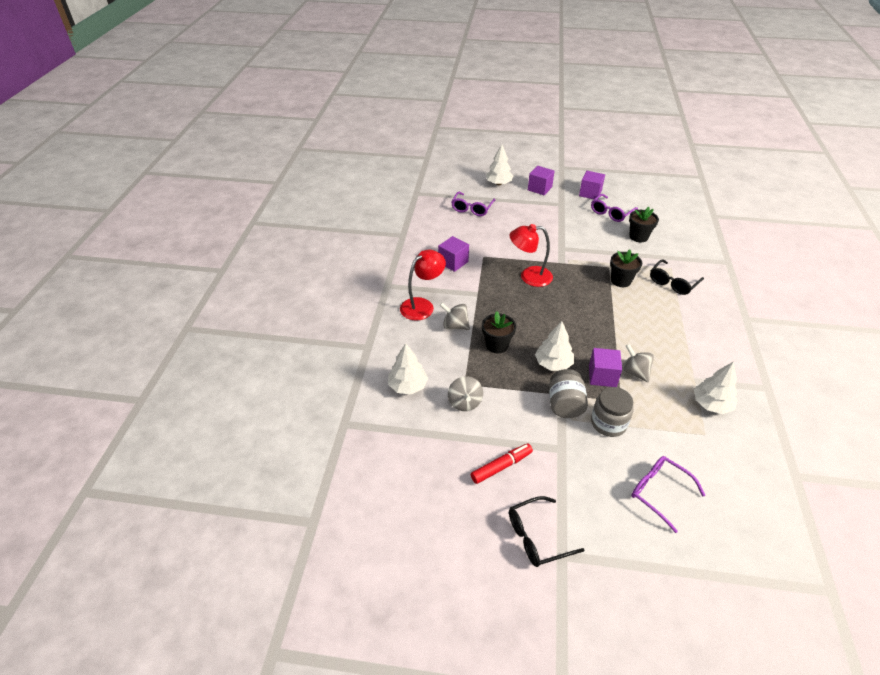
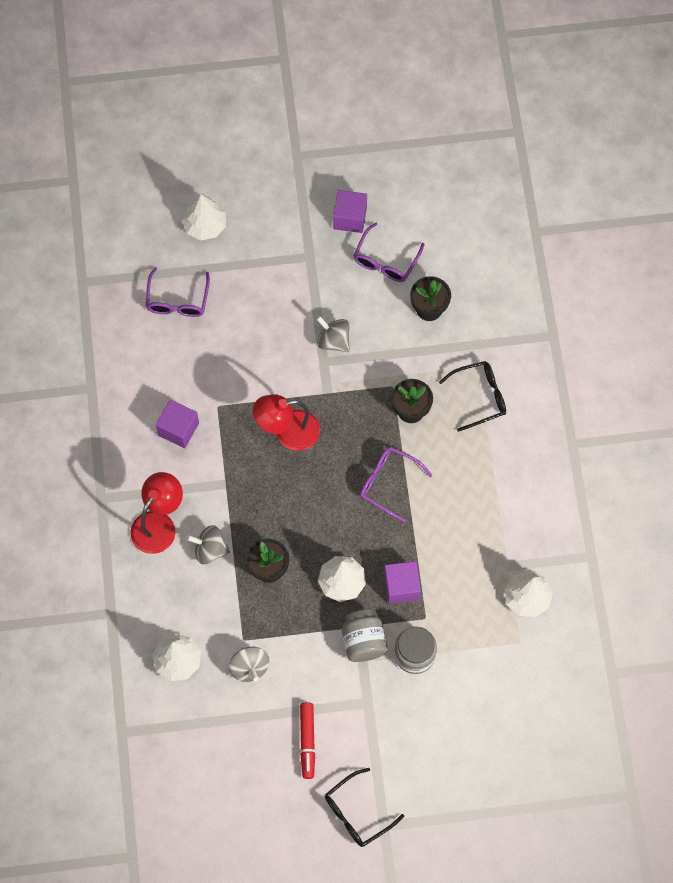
camera: 15 degrees left, 25 degrees up
red marker [471,443,533,484] -> red marker turned 135 degrees clockwise [300,702,315,779]
purple cube [528,166,555,195] -> none
grey spinning top [622,344,654,382] -> grey spinning top moved to [316,316,350,352]
purple glasses [631,456,705,533] -> purple glasses moved to [360,446,433,523]
black glasses [650,259,704,295] -> black glasses turned 135 degrees counterclockwise [439,361,506,432]

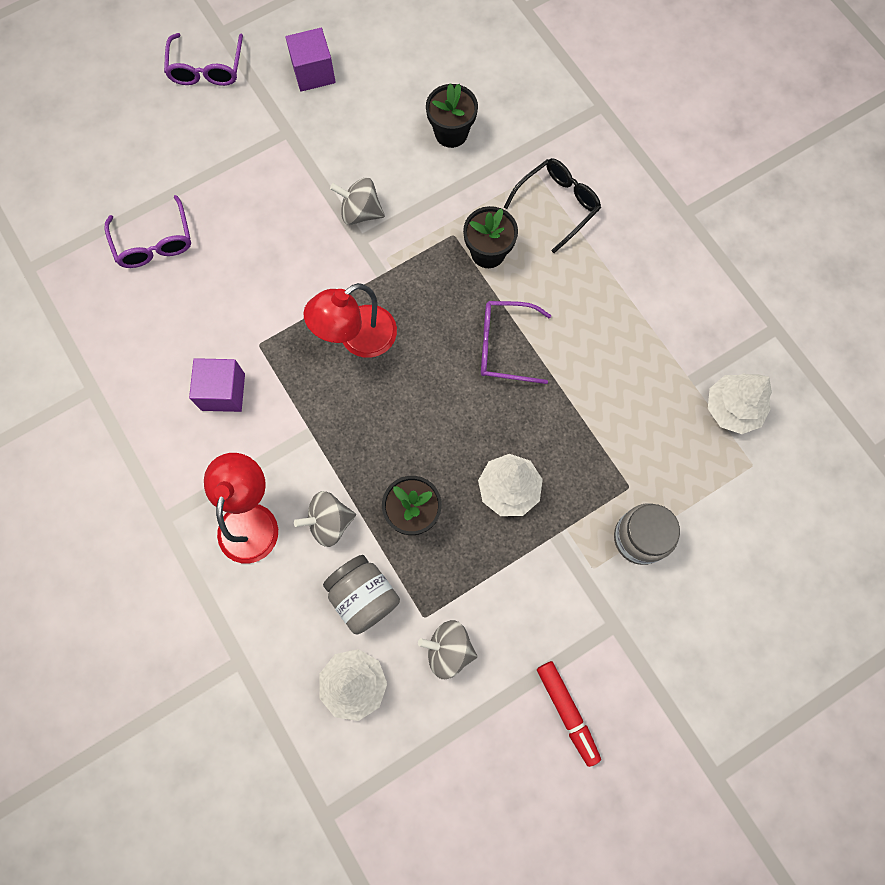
camera: 25 degrees left, 5 degrees up
white tree [182,194,226,240] -> none
grey spinning top [229,647,270,682] -> grey spinning top turned 150 degrees clockwise [418,620,477,679]
black glasses [325,768,404,847] -> none
grey jar [342,609,388,662] -> grey jar moved to [323,555,400,635]
purple glasses [353,223,424,282] -> purple glasses moved to [164,33,243,86]
purple cube [384,561,421,604] -> none

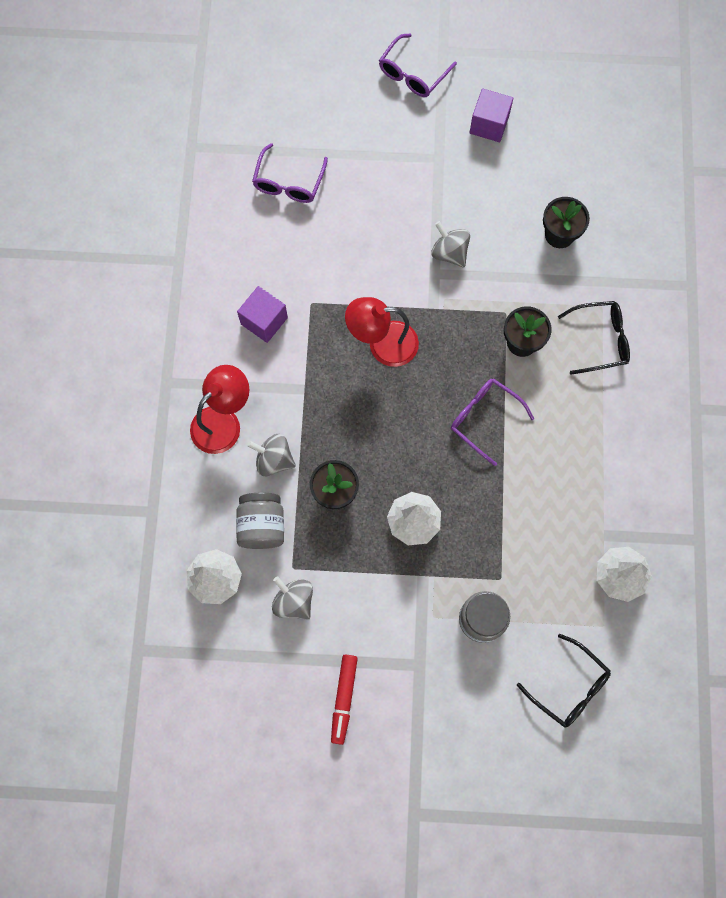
camera: 35 degrees right, 0 degrees up
none -> black glasses [517,634,611,728]

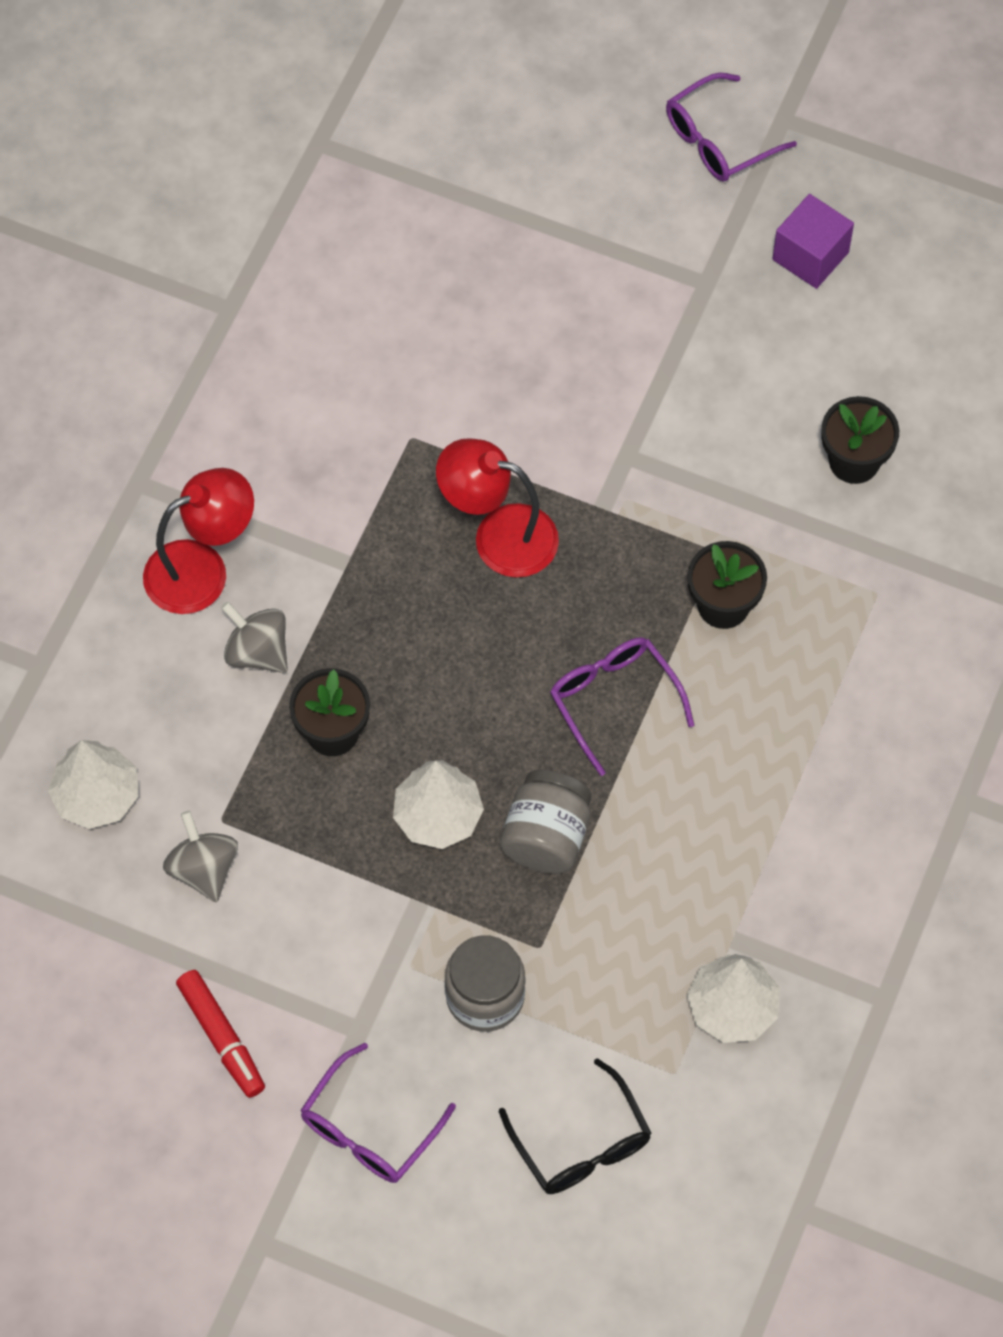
camera: 20 degrees right, 10 degrees down
grey jar [236,493,284,549] -> grey jar moved to [500,770,591,874]
purple cube [237,286,288,343] -> none
purple glasses [252,143,328,203] -> purple glasses moved to [300,1043,456,1183]
red marker [331,655,358,745] -> red marker turned 60 degrees counterclockwise [176,970,265,1098]
grey spinning top [431,221,470,267] -> none
black glasses [558,301,630,375] -> none

